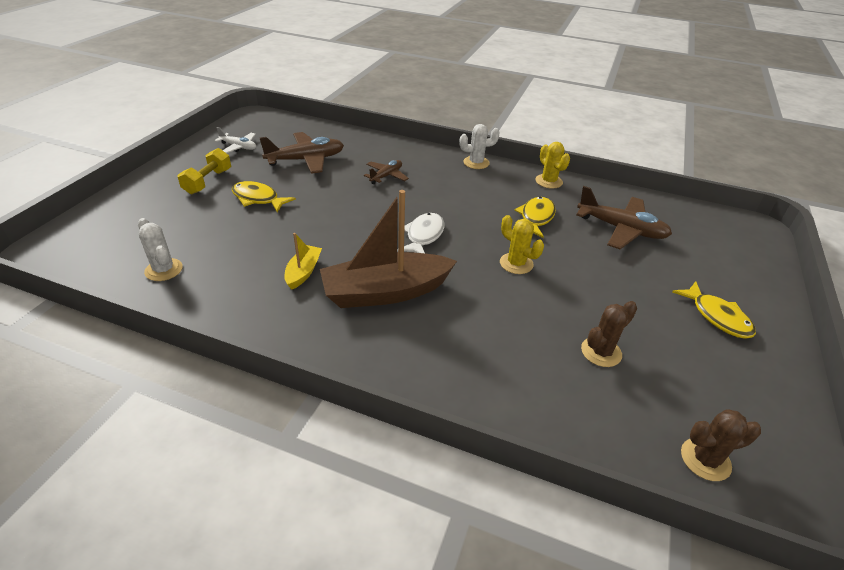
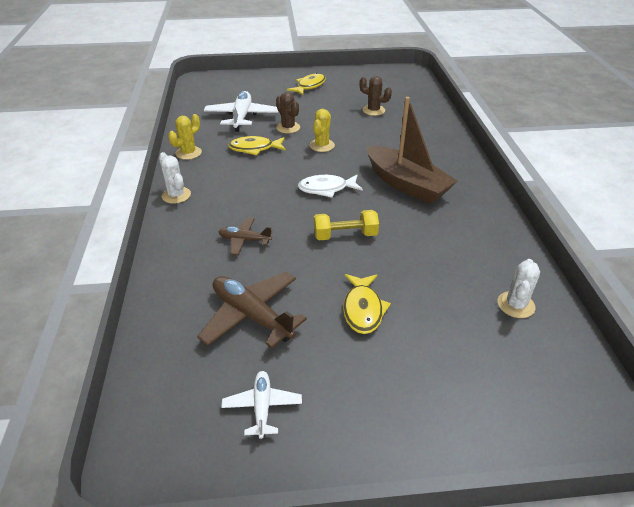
camera: 115 degrees left, 0 degrees up
yellow dumbbell [178,148,231,194] -> yellow dumbbell moved to [314,210,379,240]
yellow boat [284,233,322,290] -> none
brown plane [576,186,672,249] -> white plane [204,91,278,132]
brown cactus [681,409,761,481] -> brown cactus moved to [276,92,300,133]

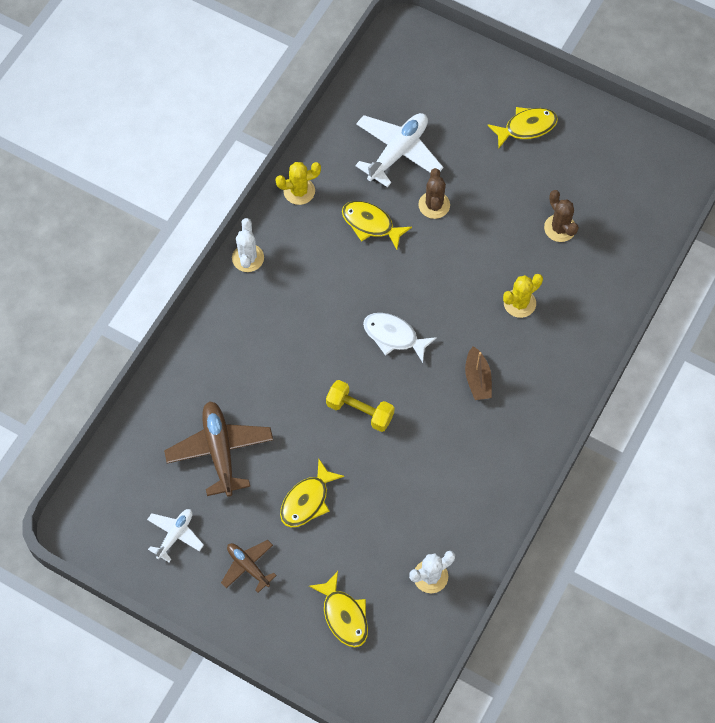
camera: 35 degrees right, 25 degrees up
brown plane [218,217,272,255] -> brown plane moved to [221,540,277,593]
yellow cactus [309,109,335,152] -> yellow cactus moved to [503,274,543,318]
brown boat [366,97,458,204] -> brown boat [465,346,492,400], size x0.47
none -> yellow fish [309,571,368,647]

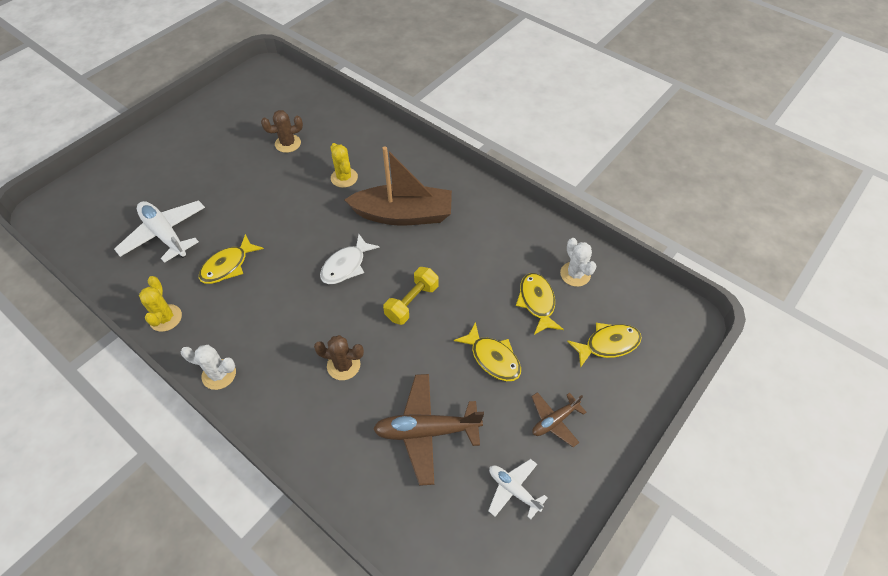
camera: 80 degrees left, 10 degrees down
brown cactus [418,168,450,219] -> brown cactus moved to [314,335,364,380]
brown boat [465,346,492,400] -> brown boat [344,147,452,225], size x2.11
yellow fish [488,107,558,148] -> yellow fish moved to [516,273,564,335]

